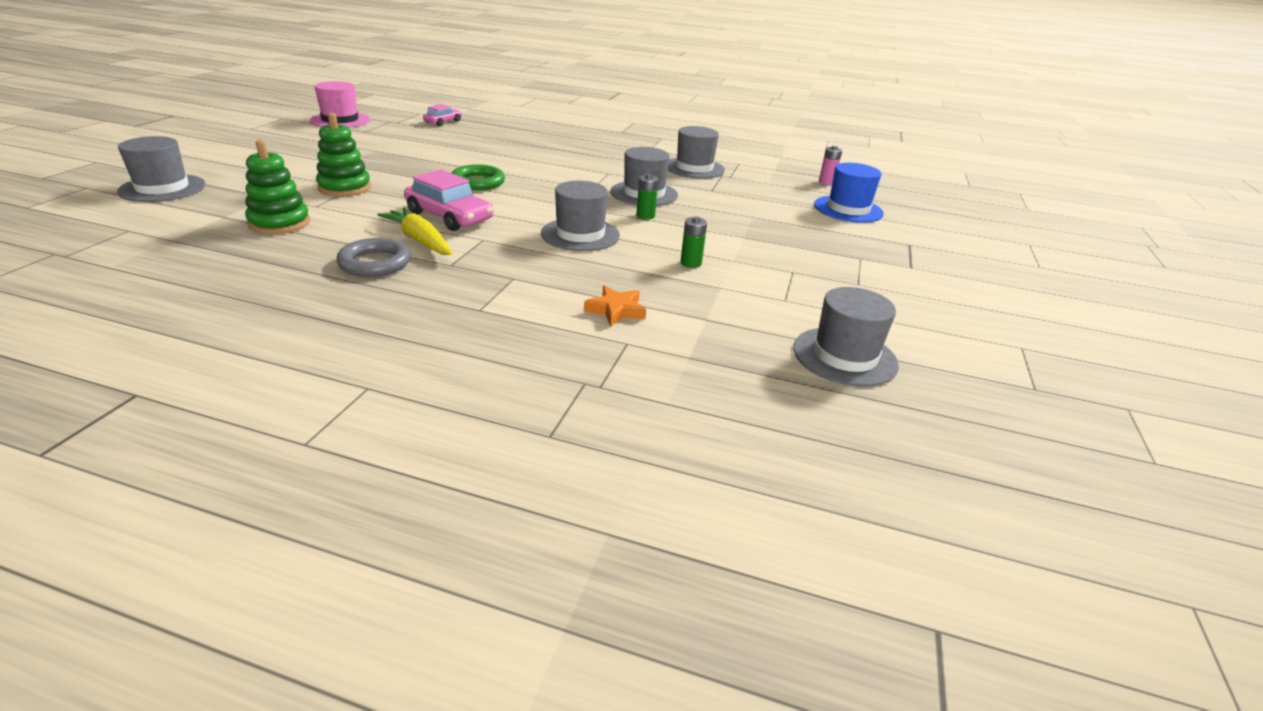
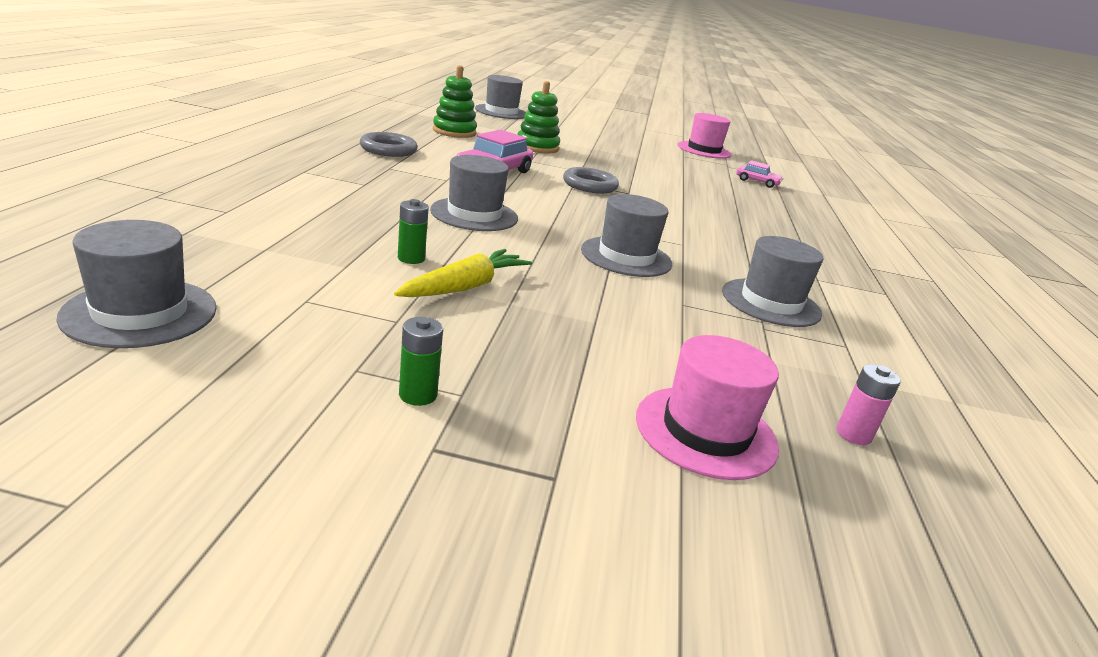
camera: 80 degrees right, 5 degrees down
yellow carrot [377,208,452,255] -> yellow carrot moved to [394,249,532,297]
green ring [452,164,505,190] -> grey ring [563,167,619,194]
orange star [584,286,646,327] -> none
green battery [636,174,658,220] -> green battery moved to [399,317,443,406]
blue hat [814,163,884,223] -> pink hat [636,335,779,480]

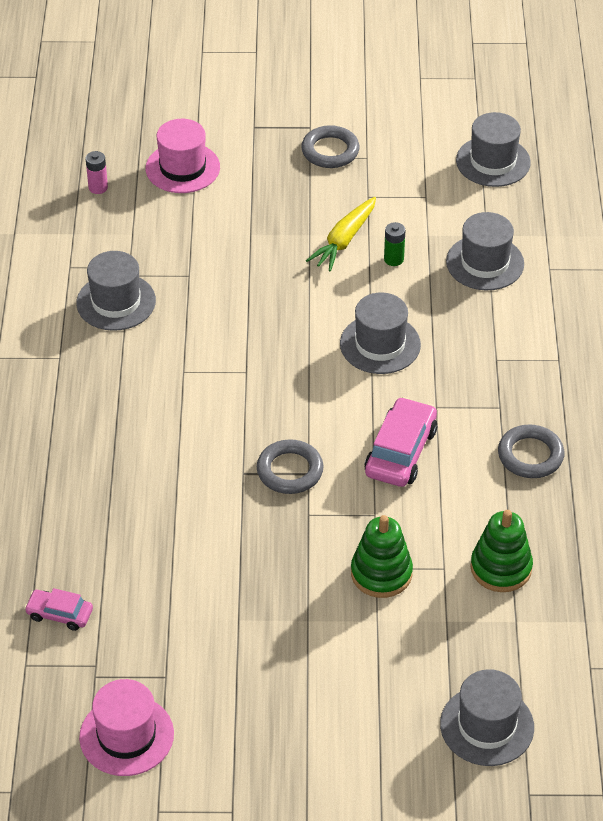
camera: 175 degrees right, 20 degrees up
green battery [399,317,443,406] -> grey ring [301,125,360,168]
grey hat [581,194,672,277] -> grey hat moved to [446,212,524,290]

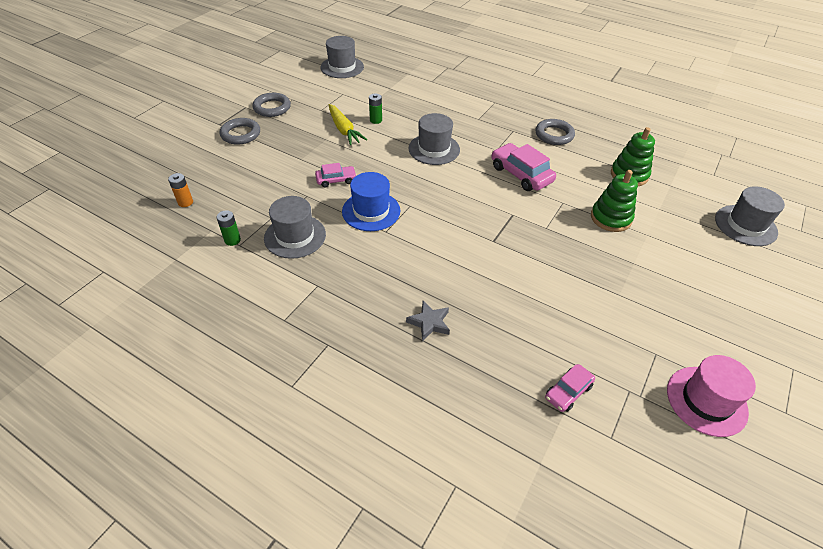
camera: 60 degrees left, 0 degrees up
pink battery [86,151,108,194] -> orange battery [168,173,193,207]
pink hat [146,119,220,193] -> none
grey ring [257,439,323,494] -> grey ring moved to [220,118,260,145]
grey hat [446,212,524,290] -> none
none -> green battery [216,210,241,246]
none -> pink car [315,163,357,187]
none -> blue hat [342,172,400,231]
none -> grey star [406,301,450,341]

